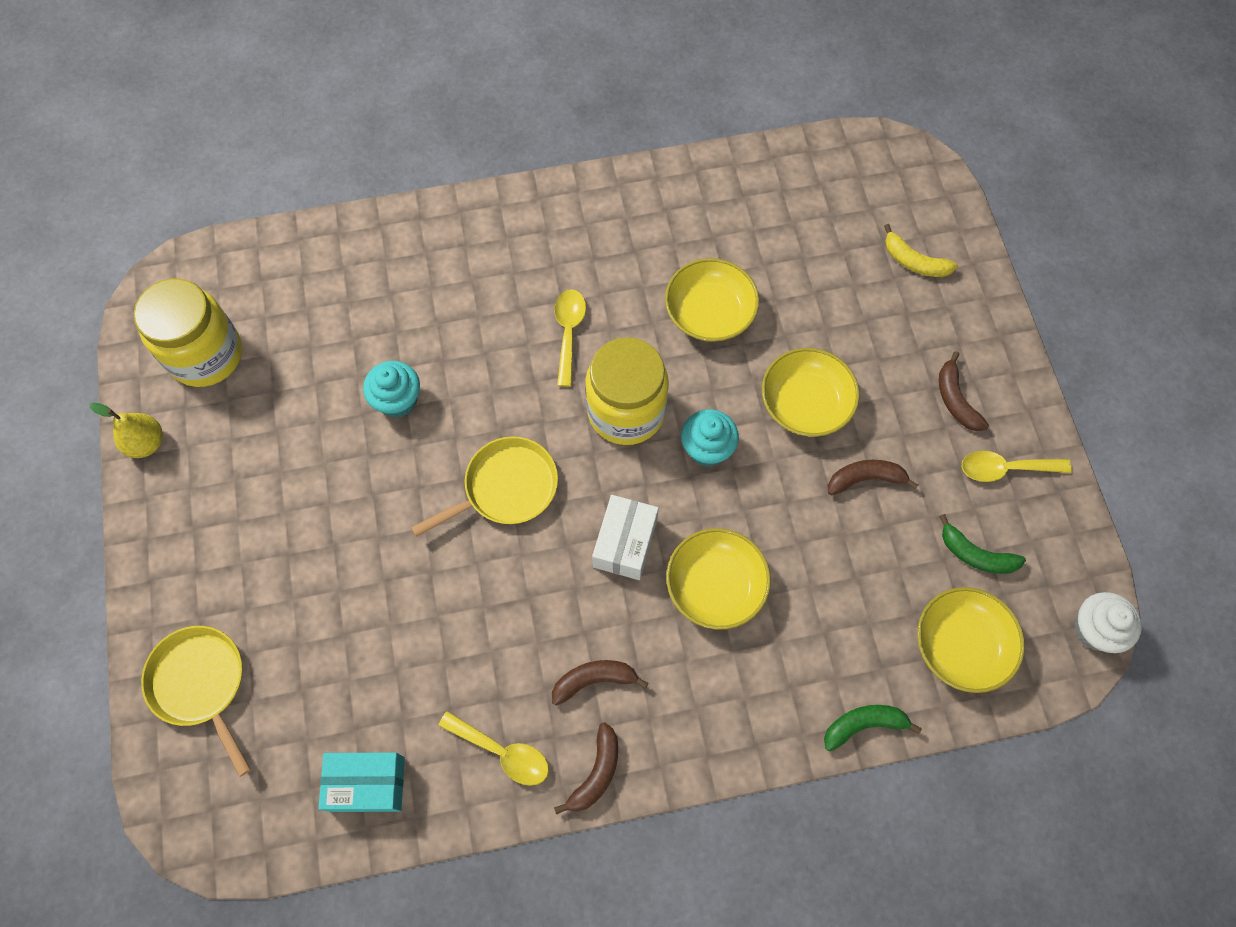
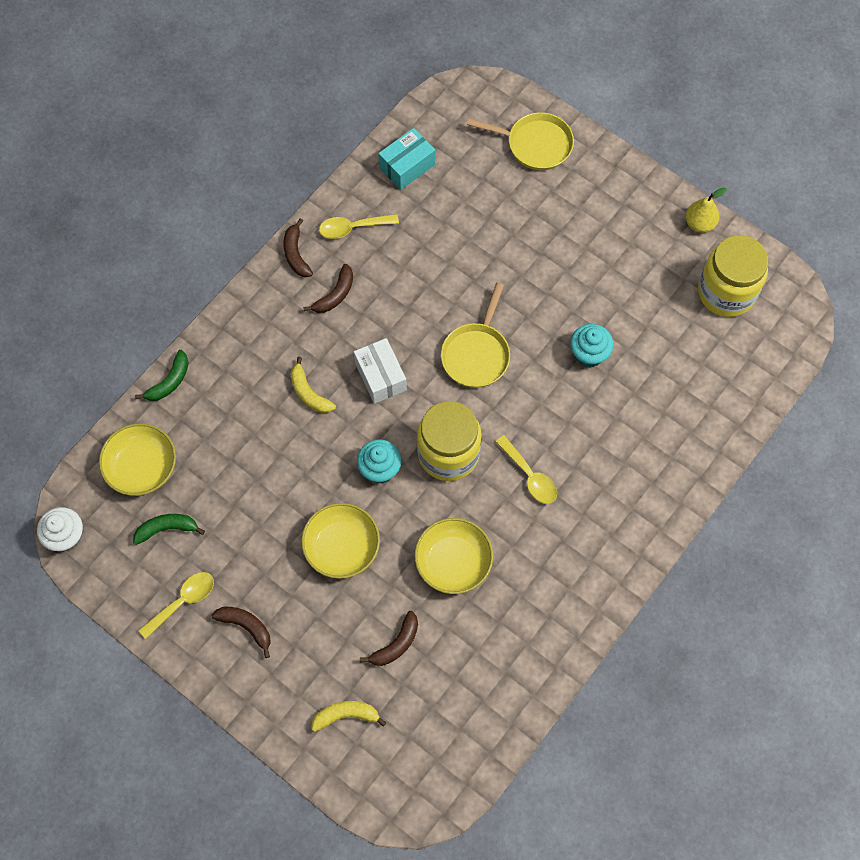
camera: 140 degrees right, 0 degrees up
yellow bowl [666,528,771,630] -> yellow banana [291,356,336,413]
brown banana [828,460,918,495] -> brown banana moved to [360,611,418,666]

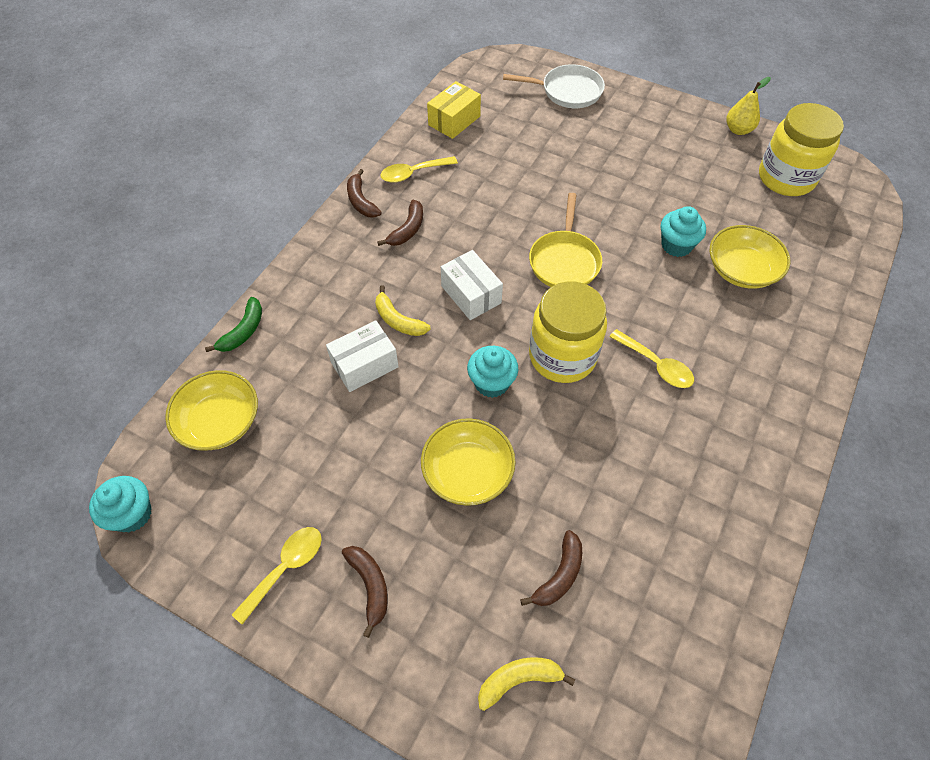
camera: 10 degrees left, 10 degrees down
white cupcake [37,507,83,551] -> turquoise cupcake [89,476,152,532]
green banana [133,514,205,545] -> none
brown banana [212,607,271,658] -> brown banana turned 45 degrees clockwise [342,546,388,638]
turquoise box [378,128,435,190] -> yellow box [427,81,481,139]
yellow bowl [414,518,493,594] -> yellow bowl moved to [710,225,791,288]
yellow pan [467,112,574,170] -> white pan [503,64,605,108]
none -> white box [326,320,399,392]

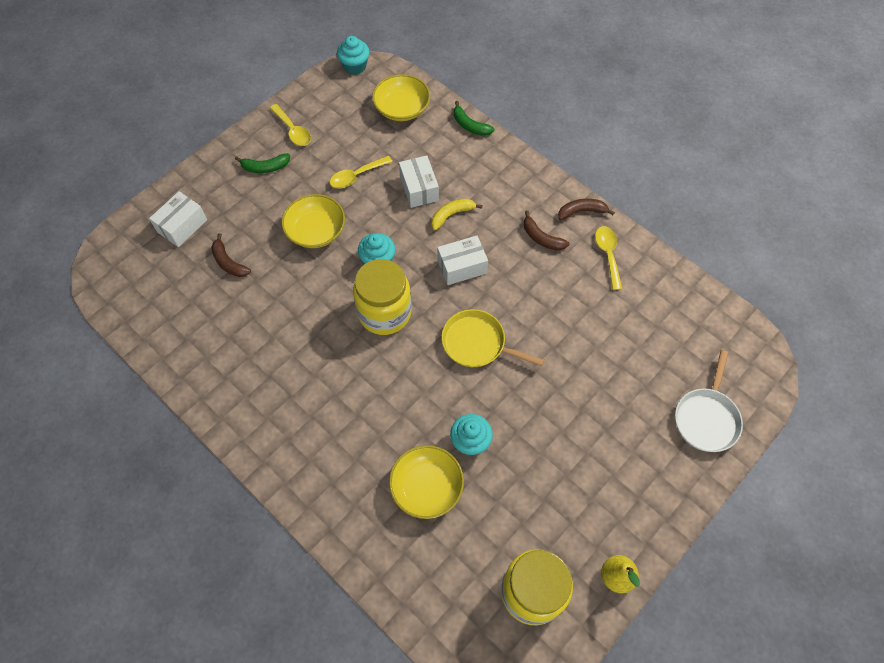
camera: 105 degrees right, 5 degrees up
brown banana [342,546,388,638] -> green banana [235,153,290,173]
yellow box [427,81,481,139] -> none
yellow banana [478,657,575,711] -> white box [149,191,207,247]
yellow spoon [609,329,694,388] -> yellow spoon moved to [330,156,392,188]

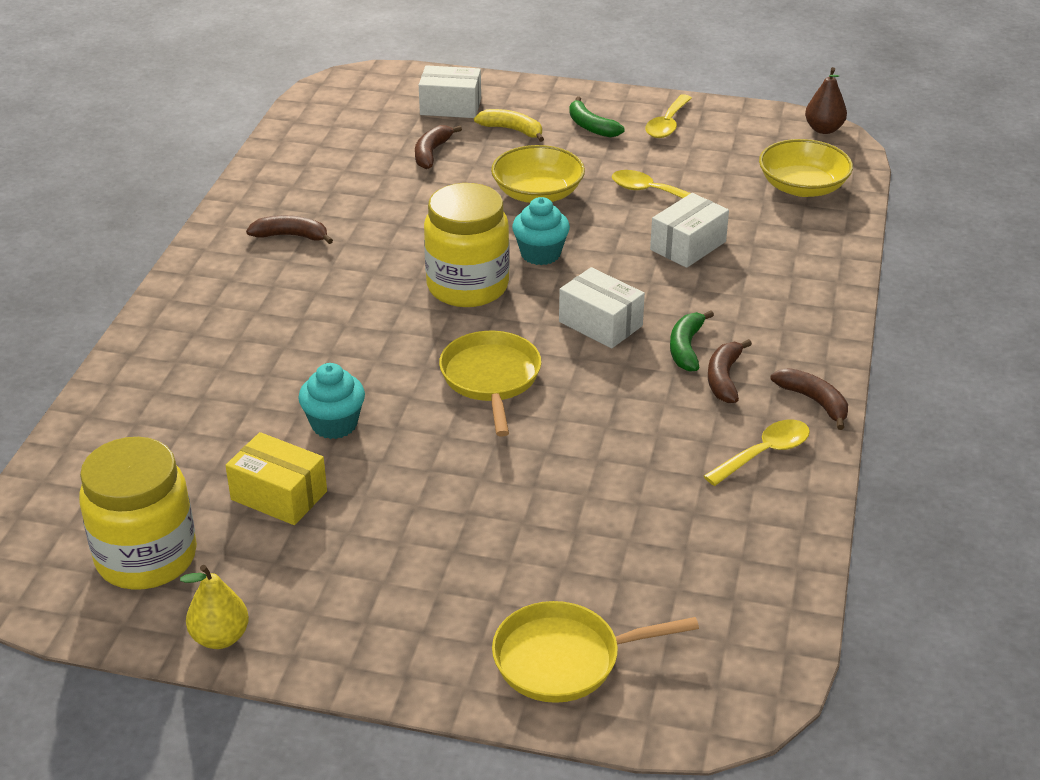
camera: 60 degrees right, 25 degrees down
turquoise cupcake [337,36,370,75] -> brown pear [805,67,847,134]
yellow bowl [389,445,464,519] -> none
yellow banana [431,198,483,231] -> yellow banana moved to [474,109,544,142]
green banana [454,101,495,136] -> green banana moved to [670,311,714,372]
white pan [675,350,743,452] -> yellow pan [492,601,699,703]
none -> yellow box [225,432,327,525]
none -> brown banana [246,215,333,244]

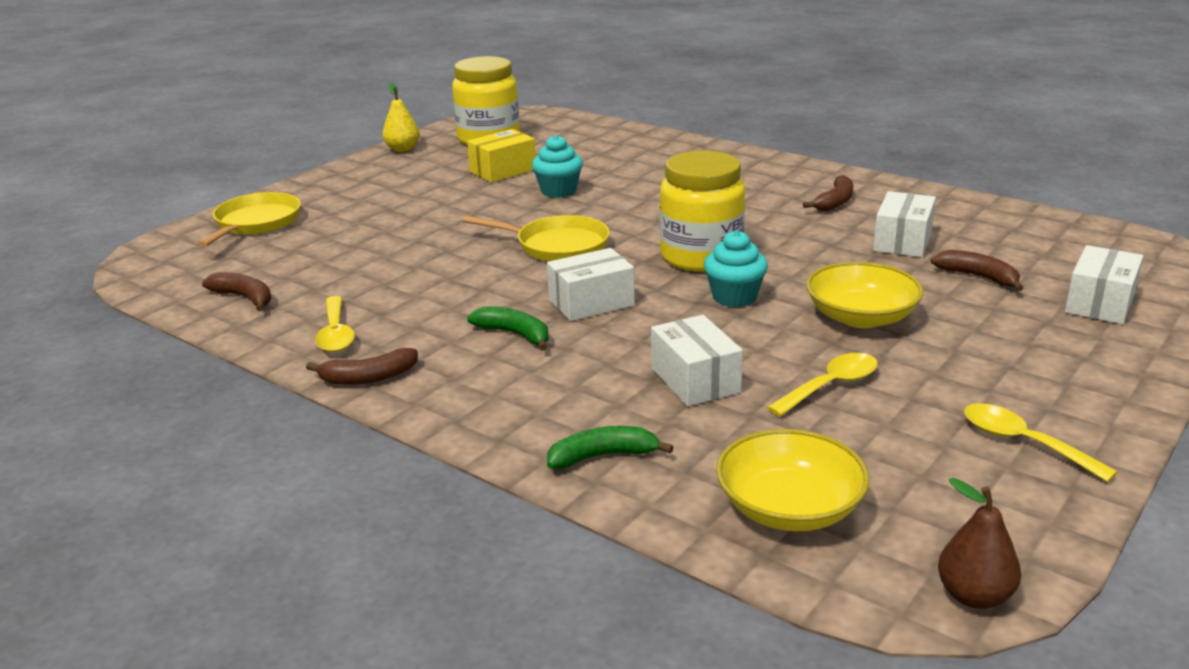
camera: 115 degrees right, 10 degrees down
yellow banana [474,109,544,142] -> none
green banana [569,96,625,137] -> green banana moved to [547,426,673,469]
brown banana [708,339,752,403] -> brown banana moved to [202,272,272,311]
none -> white box [873,191,936,257]

